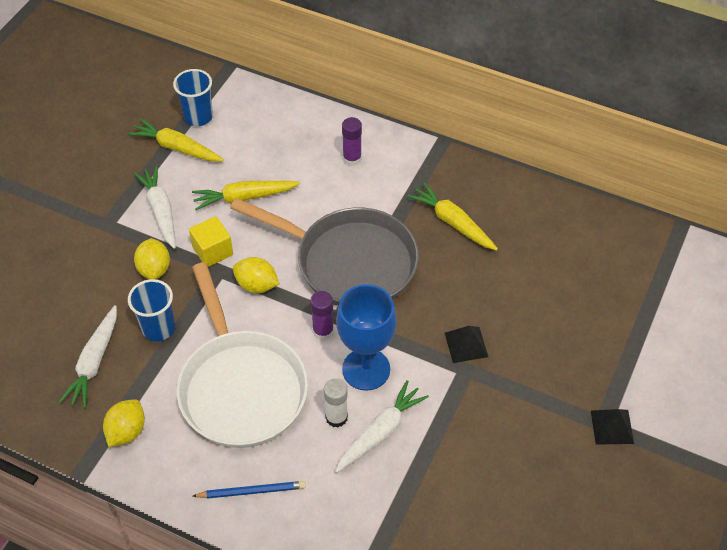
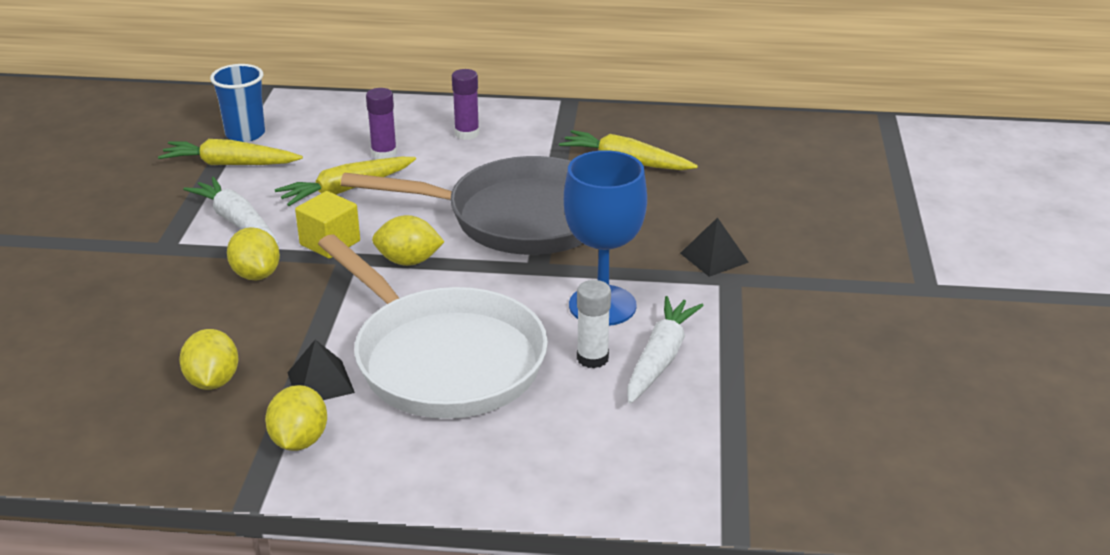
camera: 20 degrees left, 20 degrees down
white carrot [59,305,117,408] -> yellow lemon [179,329,239,390]
blue cup [128,279,175,342] -> none
blue pencil [193,481,306,499] -> none
purple glue stick [310,291,334,340] -> purple glue stick moved to [366,88,397,159]
black pyramid [591,409,634,445] -> black pyramid moved to [287,339,355,400]

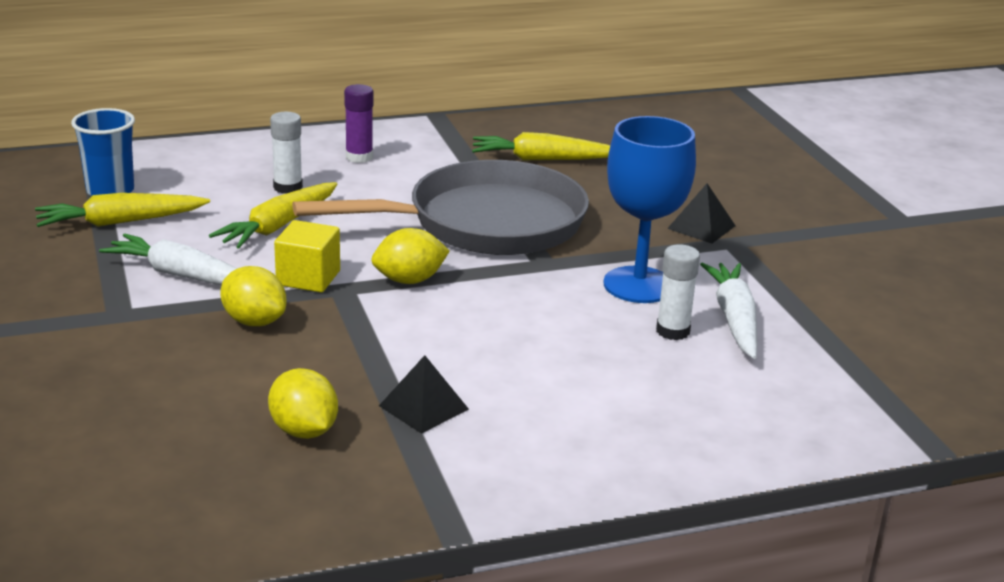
camera: 25 degrees left, 5 degrees down
yellow lemon [265,385,327,451] -> none
white pan [318,235,548,419] -> none
purple glue stick [366,88,397,159] -> white glue stick [270,112,303,194]

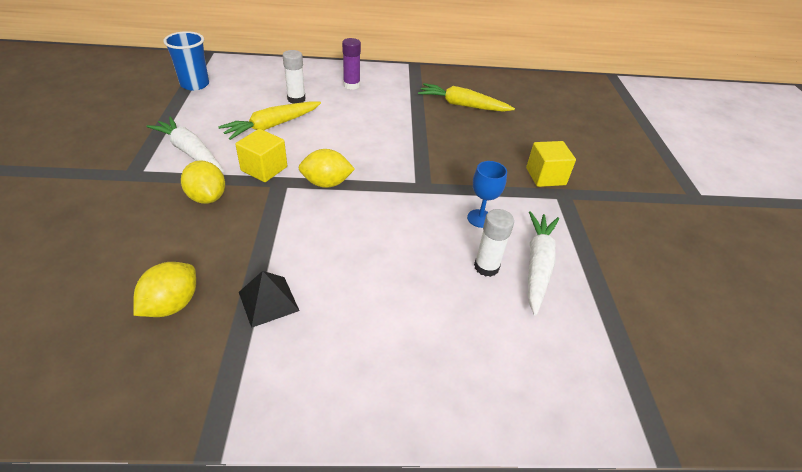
camera: 15 degrees right, 15 degrees up
yellow carrot [35,193,210,227] -> none
yellow lemon [268,368,338,439] -> yellow lemon turned 45 degrees clockwise [133,262,196,317]
grey pan [292,160,589,255] -> none
blue goblet [604,116,696,303] -> blue goblet [467,161,507,228], size x0.51
black pyramid [667,184,735,244] -> yellow cube [526,141,576,187]

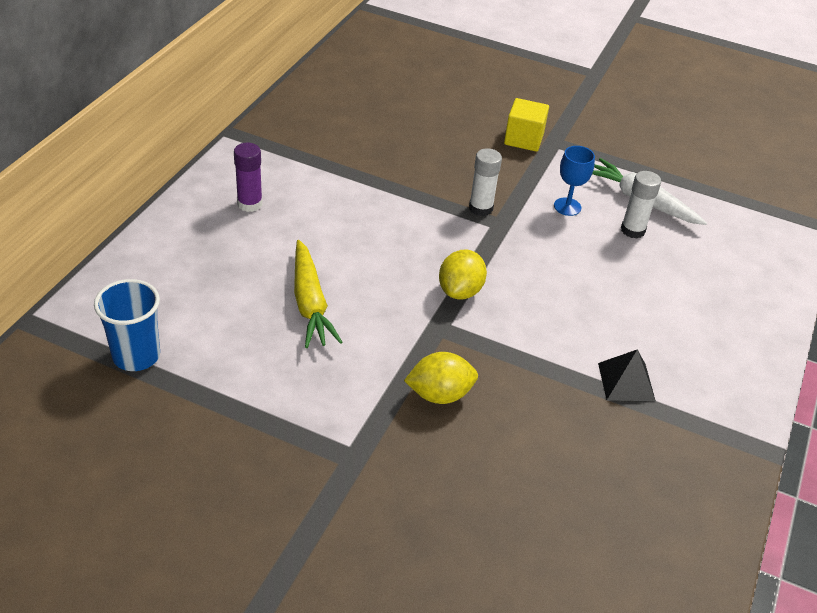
camera: 65 degrees left, 0 degrees up
yellow lemon [133,262,196,317] -> none
white carrot [147,117,224,172] -> none
yellow cube [235,129,287,182] -> none
white glue stick [282,50,306,104] -> white glue stick moved to [469,148,502,216]
yellow carrot [418,83,515,112] -> none

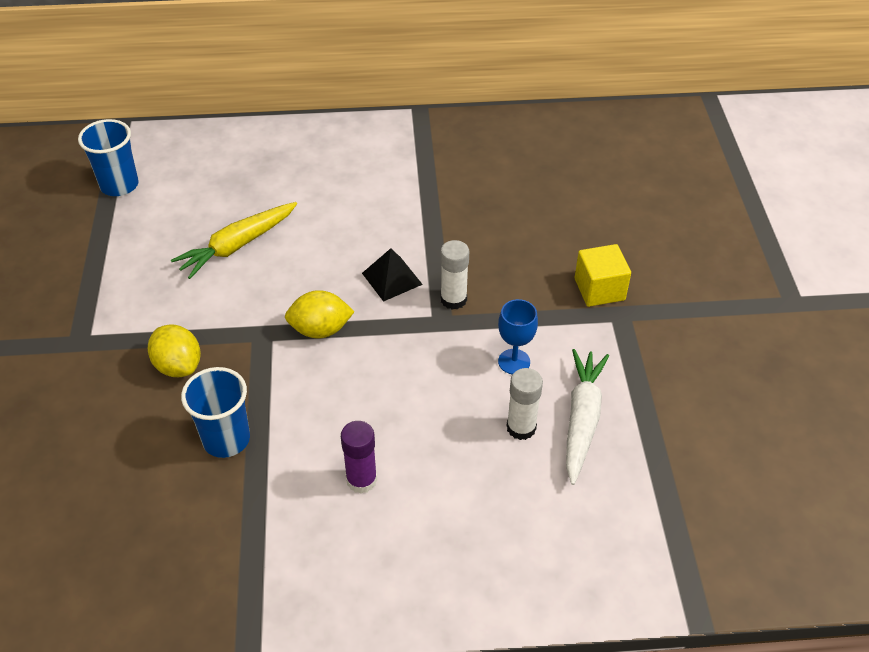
camera: 65 degrees right, 5 degrees up
purple glue stick [234,143,262,212] -> purple glue stick moved to [341,421,377,493]
black pyramid [598,349,656,401] -> black pyramid moved to [362,248,423,302]
none -> blue cup [181,367,250,458]

